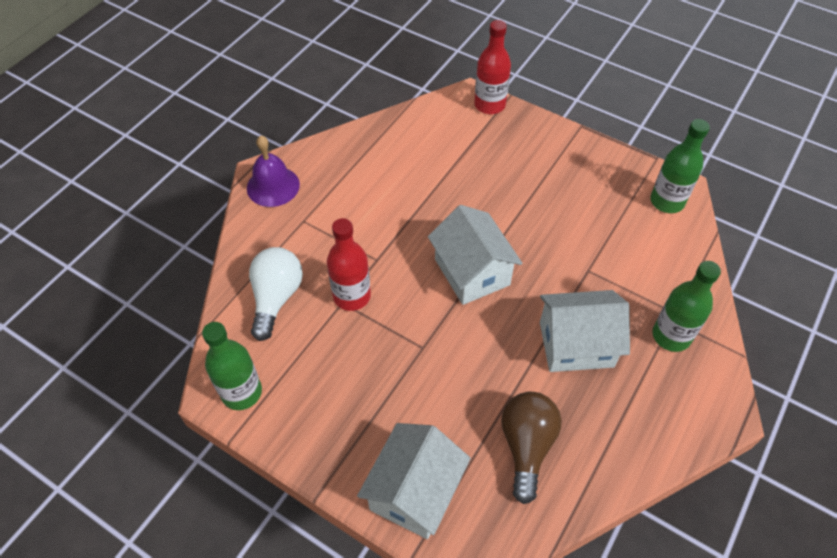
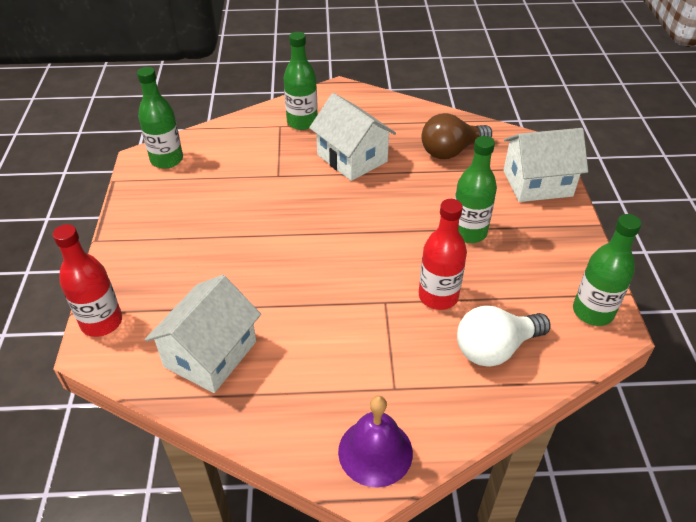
camera: 125 degrees left, 10 degrees down
white house [428,205,523,305] -> white house moved to [145,275,261,393]
none -> green bottle [455,136,497,243]

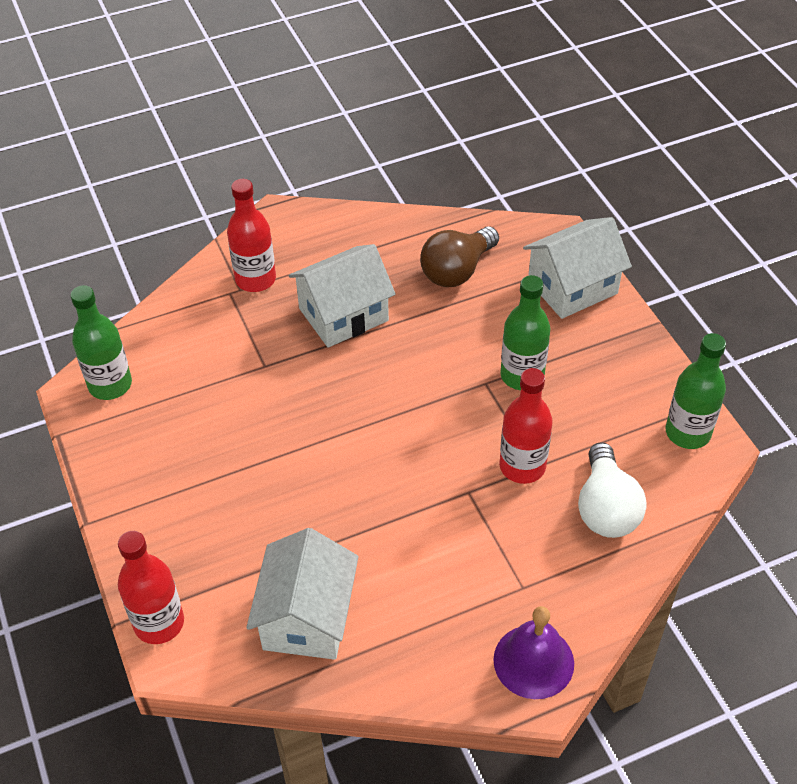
camera: 20 degrees left, 5 degrees up
green bottle [283,32,318,130] -> red bottle [227,179,276,292]
white house [309,93,396,181] -> white house turned 60 degrees counterclockwise [288,244,396,348]
white light bulb [457,306,551,367] -> white light bulb turned 45 degrees counterclockwise [578,442,646,538]

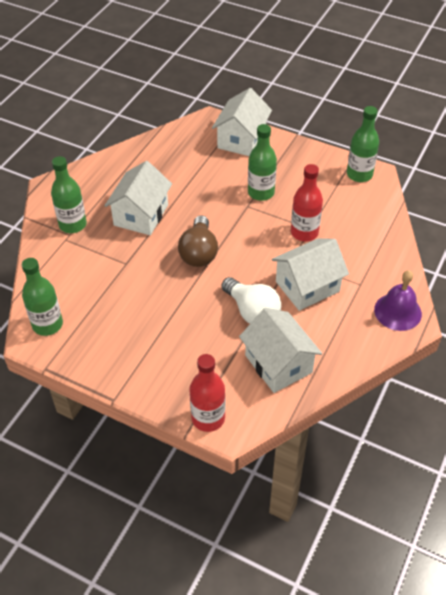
camera: 40 degrees left, 0 degrees up
red bottle [227,179,276,292] -> green bottle [51,156,87,233]
brown light bulb [420,226,499,287] -> brown light bulb moved to [178,215,218,267]
white light bulb [578,442,646,538] -> white light bulb moved to [221,277,281,324]
none -> white house [272,238,349,311]

